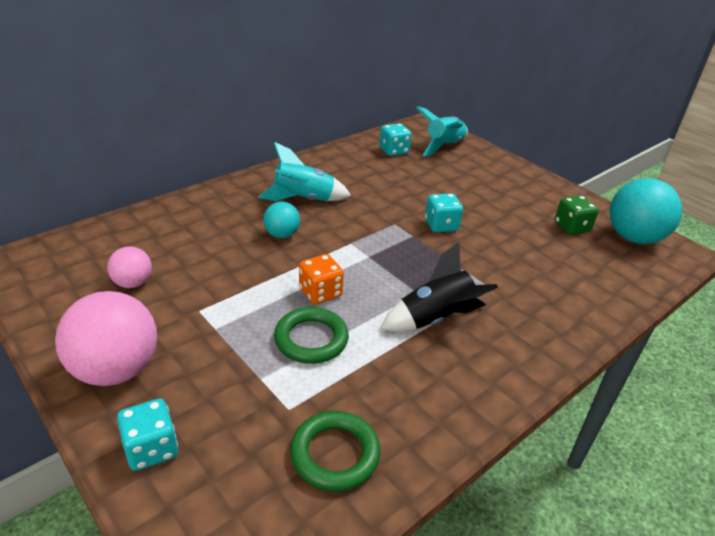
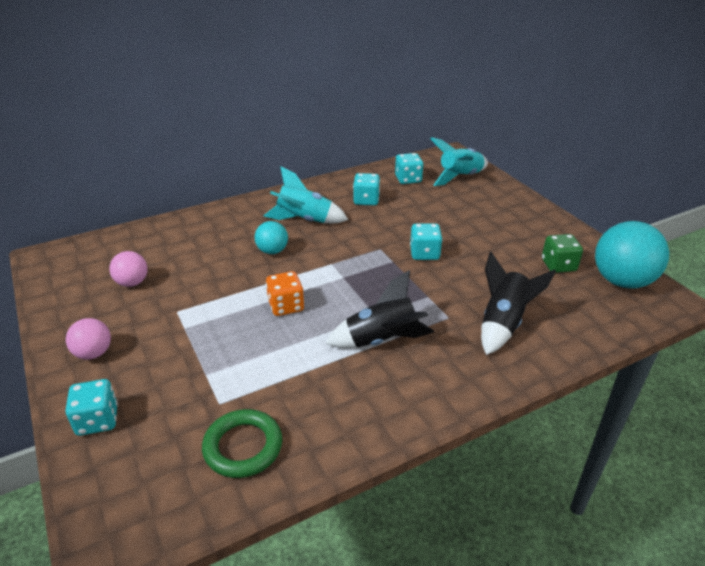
camera: 15 degrees right, 0 degrees up
pink ball [55,291,157,386] -> pink ball [66,318,111,359], size x0.54
green ring [274,307,349,364] -> none
none -> turquoise dice [353,173,380,206]
none -> black rocket [481,252,556,355]

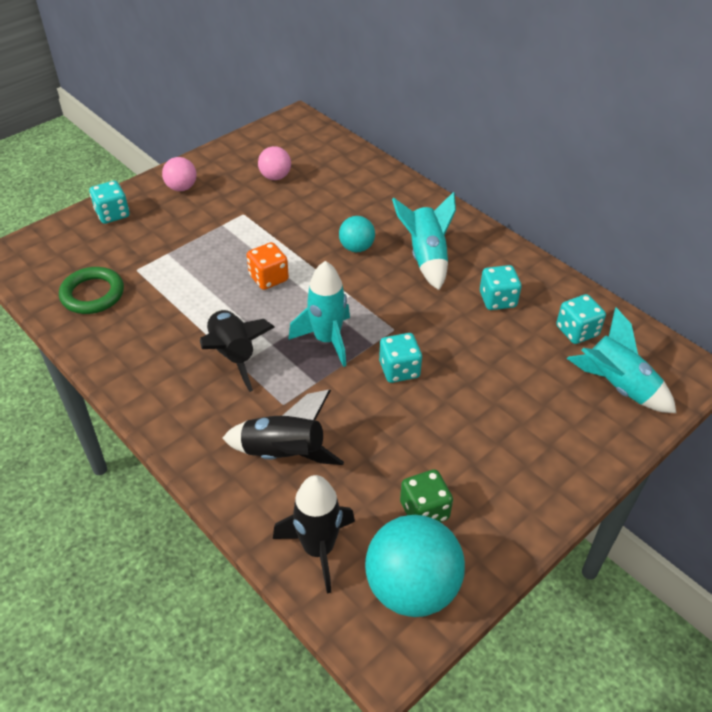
camera: 75 degrees right, 10 degrees up
none -> black rocket [273,475,355,594]
none -> turquoise rocket [288,261,350,367]

